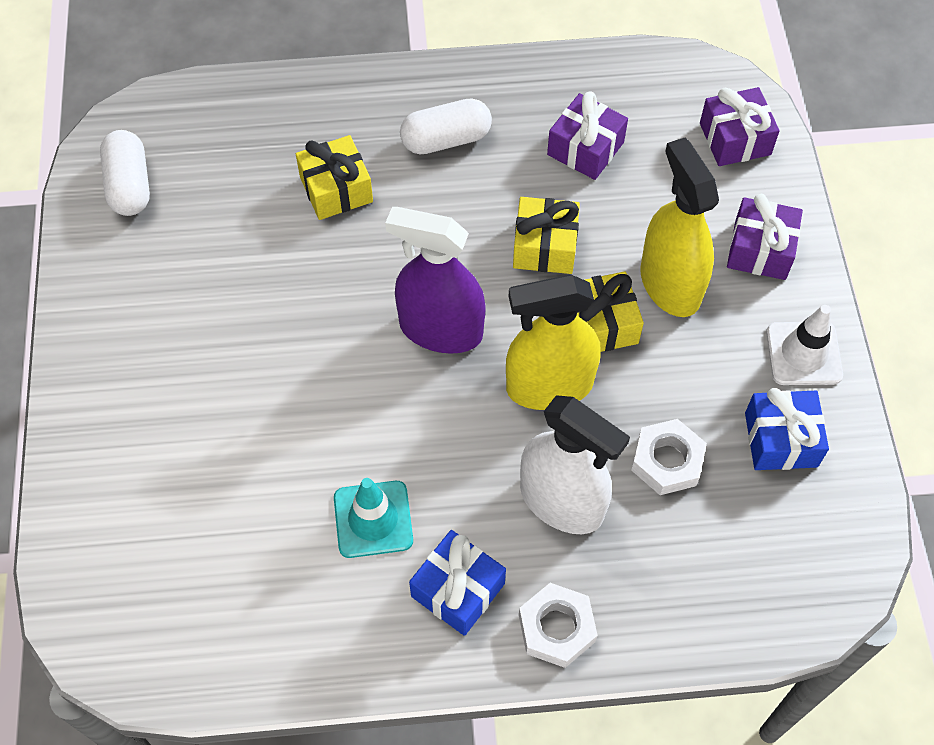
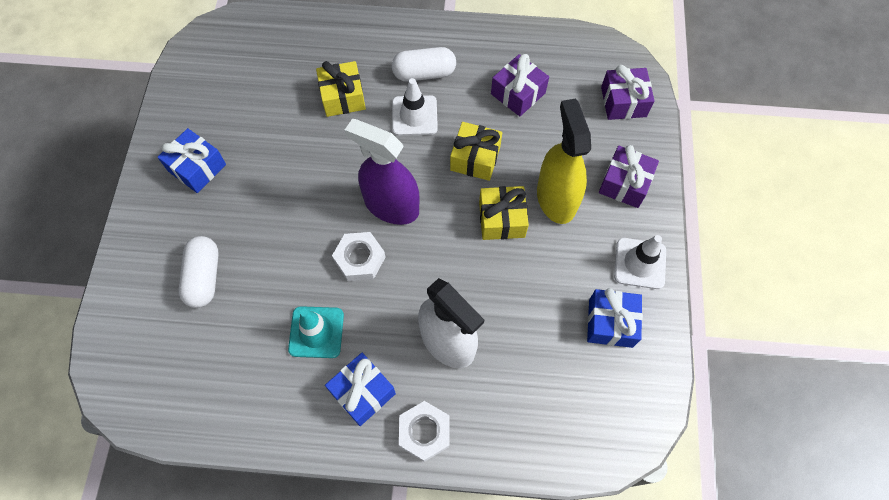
camera: 10 degrees right, 5 degrees up
white capsule [100,130,150,216] -> white capsule moved to [179,236,219,308]
yellow spray bottle [506,274,601,410] -> none
white nut [631,419,707,495] -> white nut moved to [332,232,386,281]
none -> blue gift [157,128,226,193]
none -> white traffic cone [392,78,438,136]

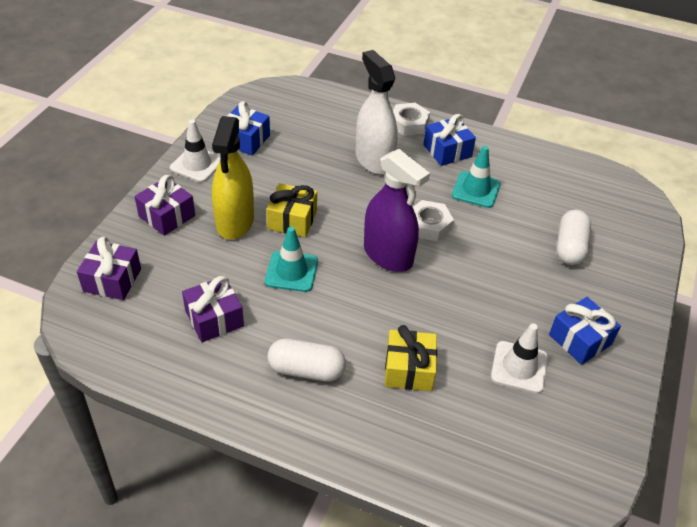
camera: 165 degrees left, 20 degrees down
white traffic cone [392,78,438,136] -> white traffic cone moved to [491,323,548,394]
yellow gift [450,122,502,181] -> turquoise traffic cone [265,226,318,292]

